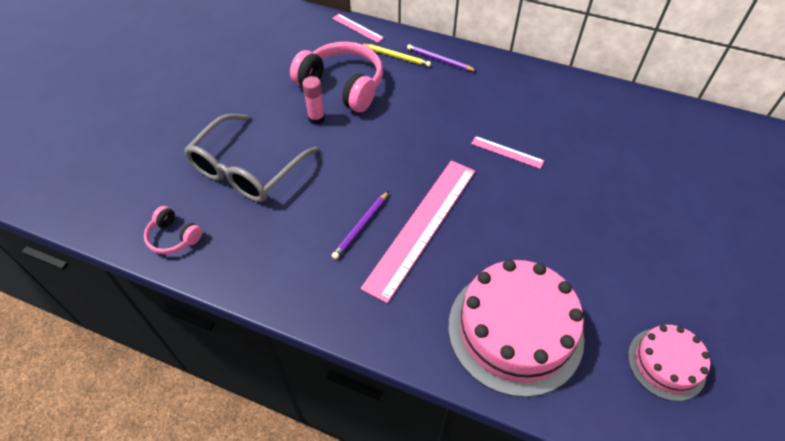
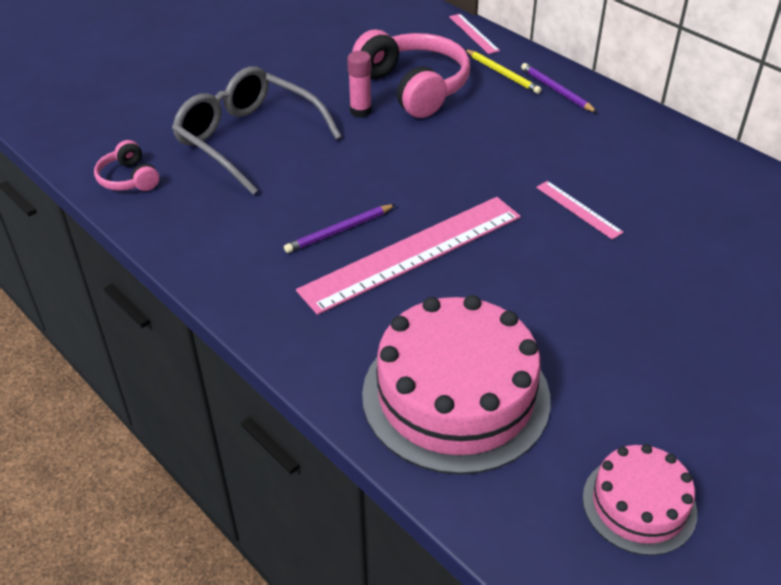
camera: 25 degrees right, 10 degrees down
grey glasses [184,114,319,202] -> grey glasses turned 75 degrees clockwise [172,67,342,195]

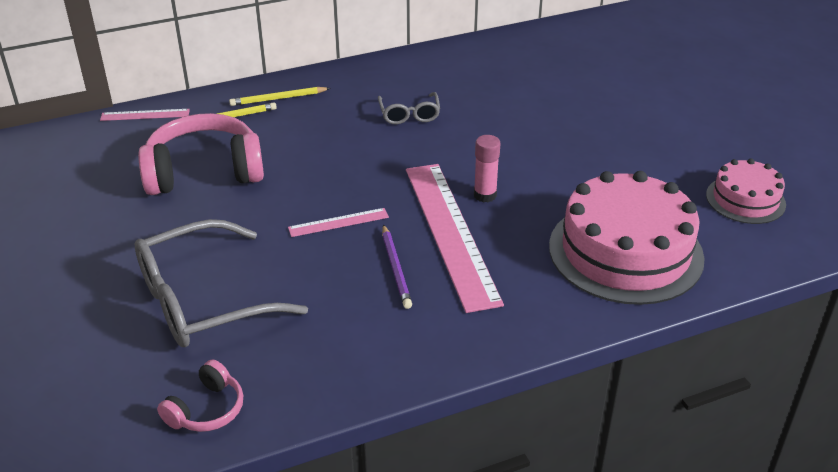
camera: 70 degrees left, 5 degrees down
pink headphones [94,140,159,191] -> pink headphones turned 45 degrees counterclockwise [157,359,243,432]
pink glue stick [347,51,372,118] -> pink glue stick moved to [474,135,500,202]
purple pencil [521,63,598,113] -> yellow pencil [229,87,330,106]
pink ruler [536,181,624,240] -> pink ruler moved to [288,208,389,237]
none -> grey glasses [378,92,440,124]

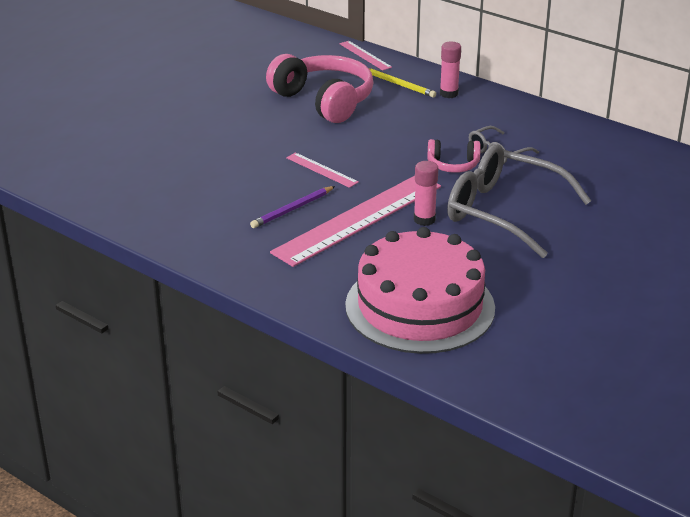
camera: 60 degrees right, 5 degrees down
grey glasses [135,219,308,347] -> grey glasses moved to [447,144,591,258]
pink headphones [157,359,243,432] -> pink headphones moved to [427,139,481,173]
yellow pencil [229,87,330,106] -> pink glue stick [440,42,461,98]
pink cake [706,158,786,224] -> none

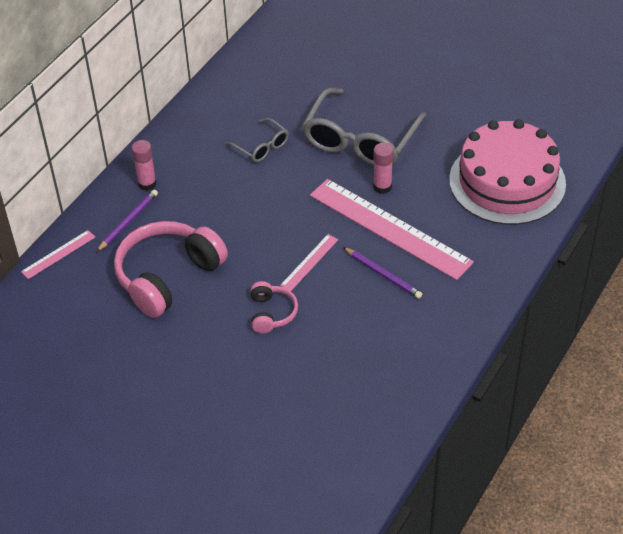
camera: 95 degrees left, 15 degrees up
yellow pencil [368,68,436,97] -> purple pencil [96,190,158,252]
pink headphones [427,139,481,173] -> pink headphones moved to [251,281,298,333]

